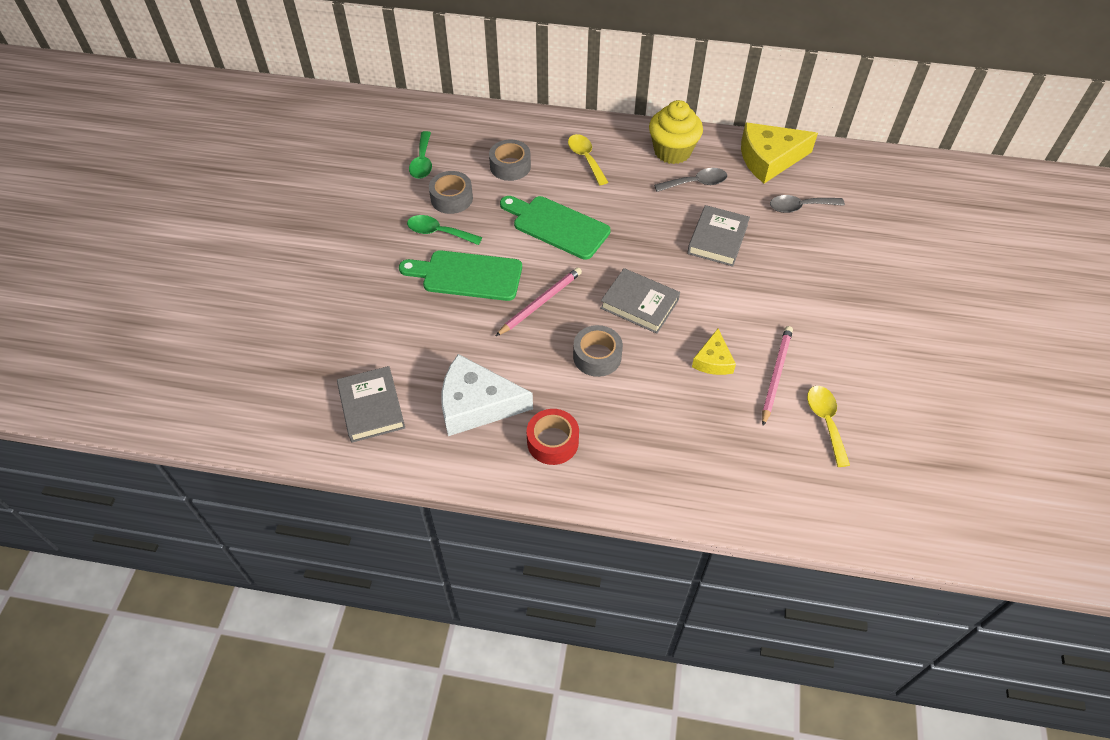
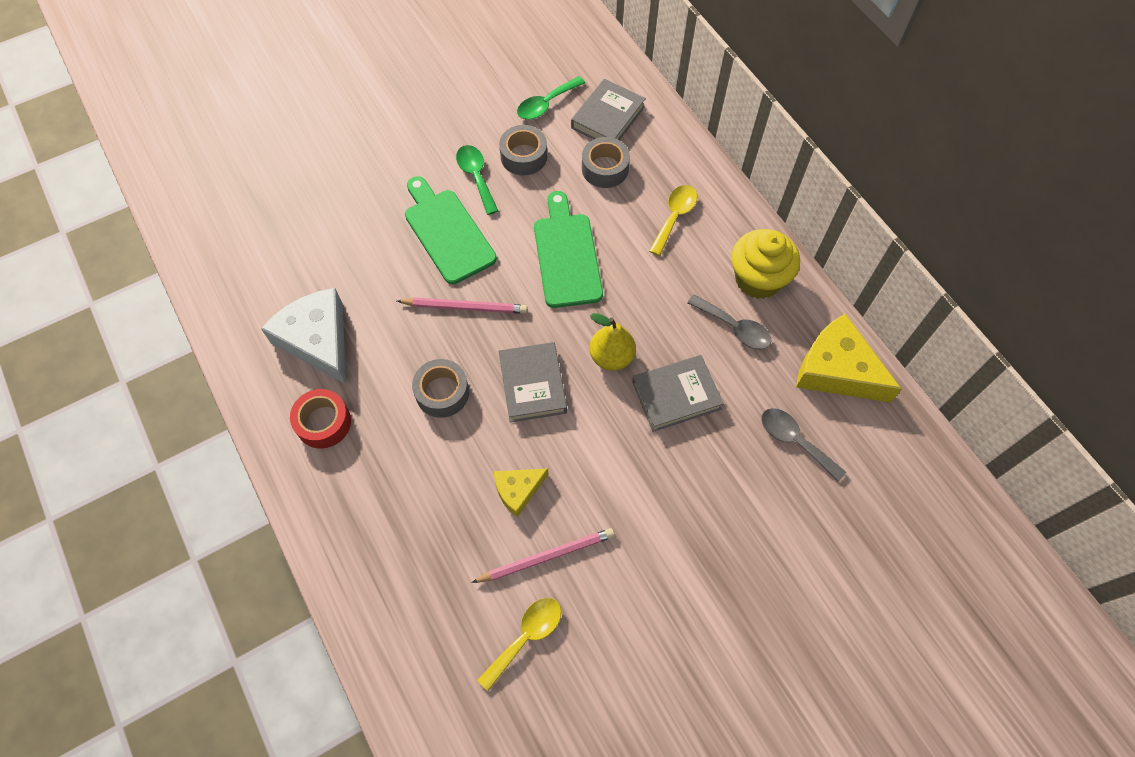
camera: 50 degrees right, 10 degrees up
grey book [337,366,405,443] -> grey book moved to [571,79,646,140]
none -> yellow pear [589,313,636,371]

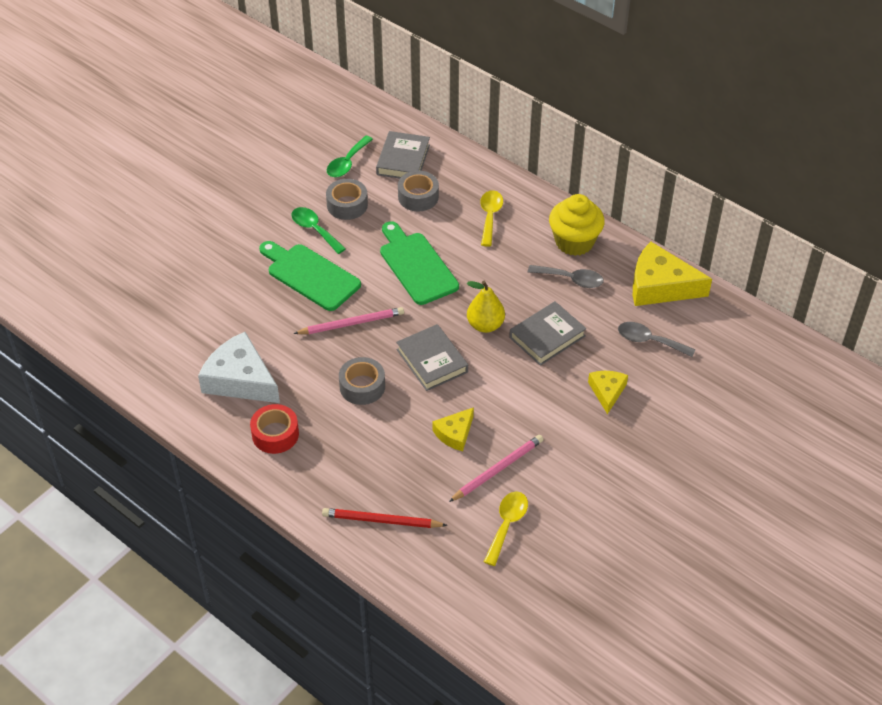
camera: 20 degrees left, 15 degrees down
none -> red pencil [322,508,448,528]
none -> yellow cheese [588,371,628,414]

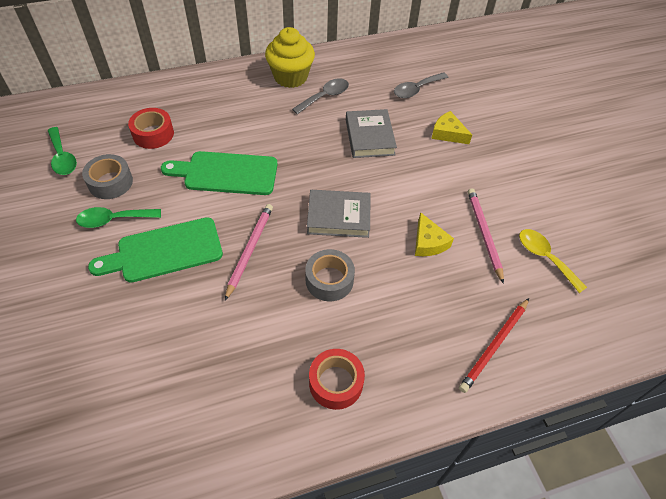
camera: 60 degrees left, 5 degrees up
white cheese [198,332,280,403] -> none
grey book [376,131,430,179] -> none
grey tape [398,171,439,212] -> red tape [128,108,174,149]
yellow pear [467,281,505,333] -> none
yellow spoon [480,190,503,247] -> none
yellow cheese [633,242,712,306] -> none

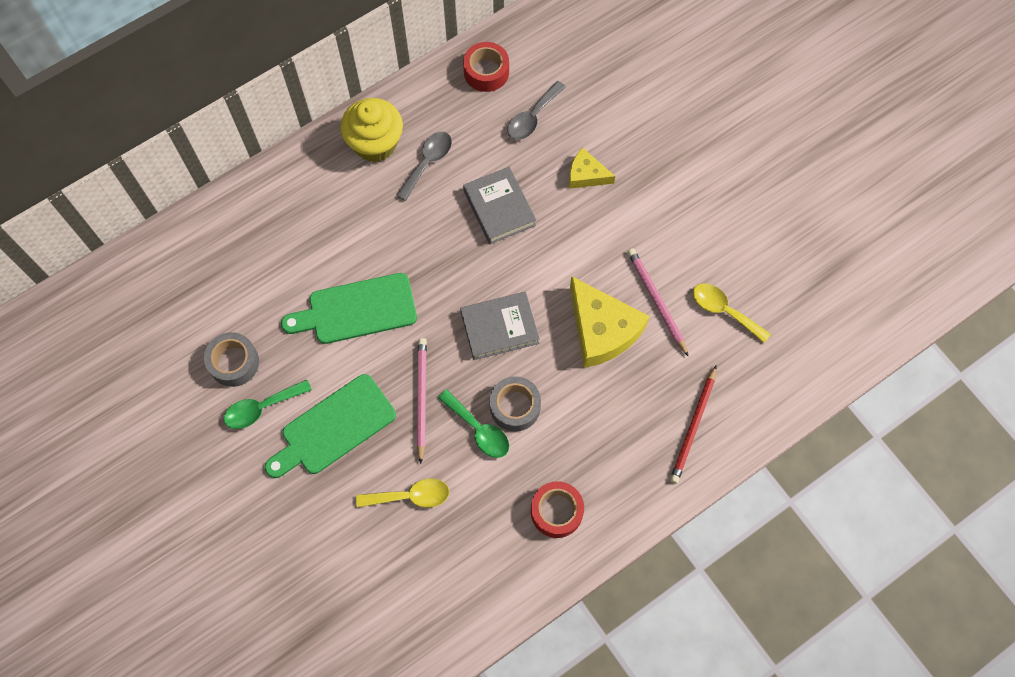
camera: 15 degrees left, 15 degrees up
green spoon [48,127,77,175] -> green spoon moved to [438,389,509,458]
red tape [128,108,174,149] -> red tape moved to [463,42,509,92]
yellow cheese [415,212,454,256] -> yellow cheese [570,276,650,368], size x1.83
none -> yellow spoon [356,479,449,508]

